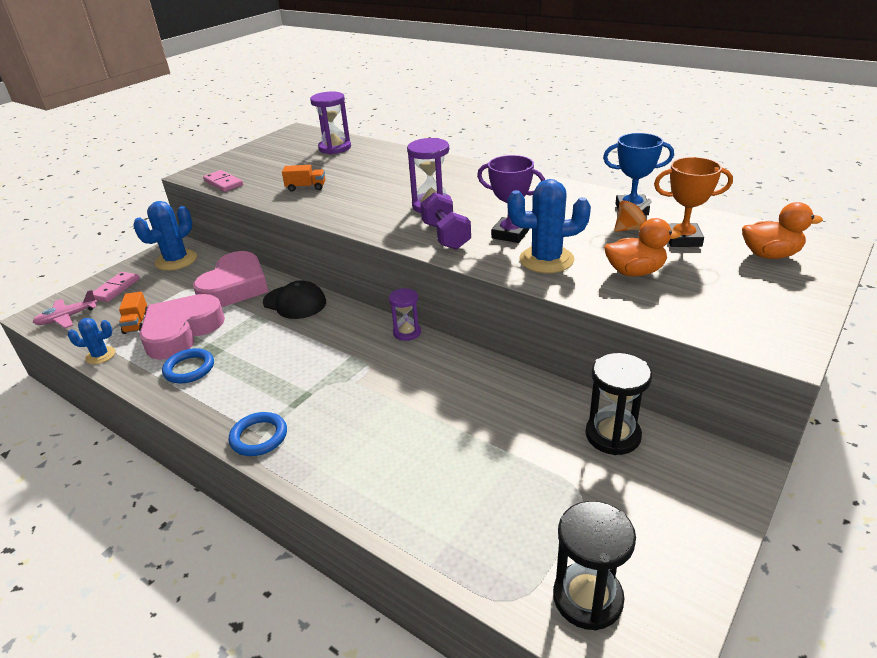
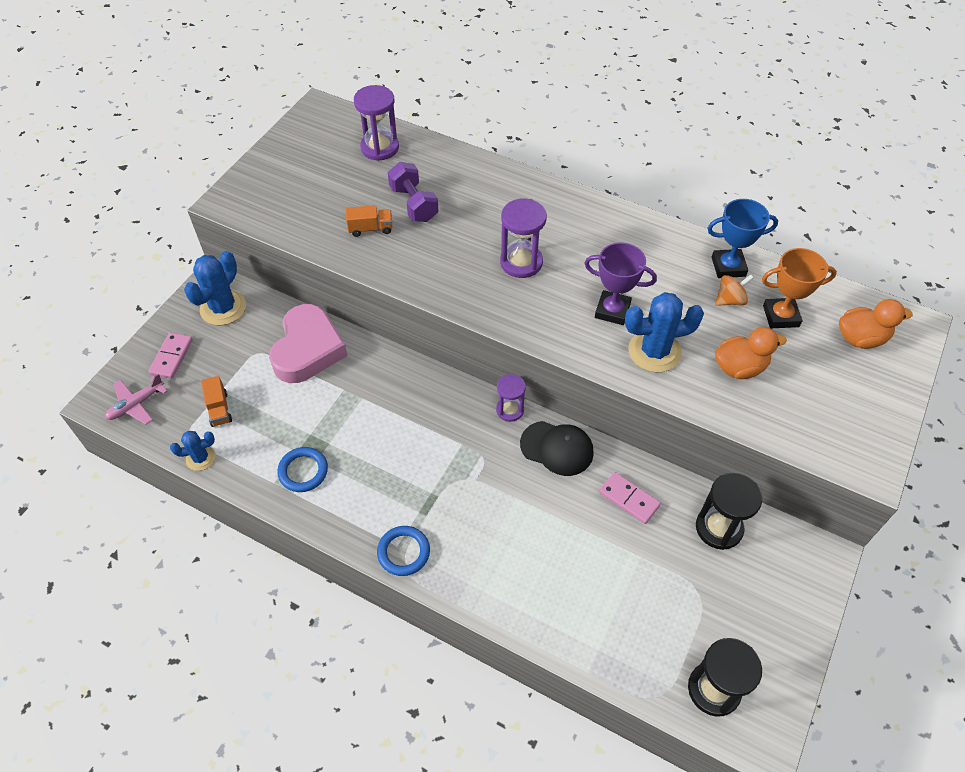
camera: 10 degrees left, 20 degrees up
pink heart [139,294,225,360] -> none
pink domino [203,170,243,192] -> pink domino moved to [599,472,661,524]
black cap [263,281,326,319] -> black cap moved to [520,421,594,476]
purple dumbbell [420,192,471,250] -> purple dumbbell moved to [388,162,439,222]

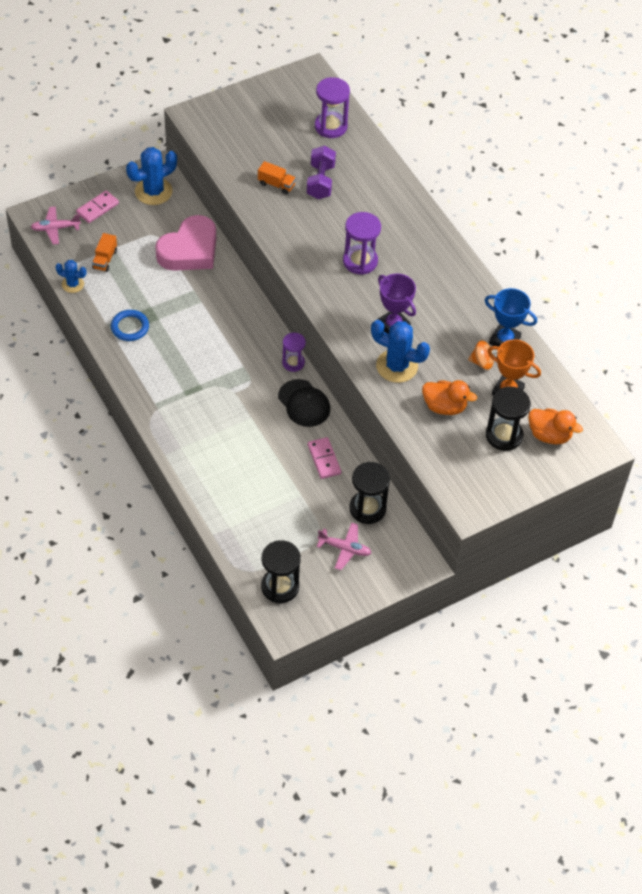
camera: 30 degrees right, 0 degrees up
blue ring [377,526,430,576] -> none
none -> pink plane [317,523,371,570]
none -> black hourglass [486,387,531,451]

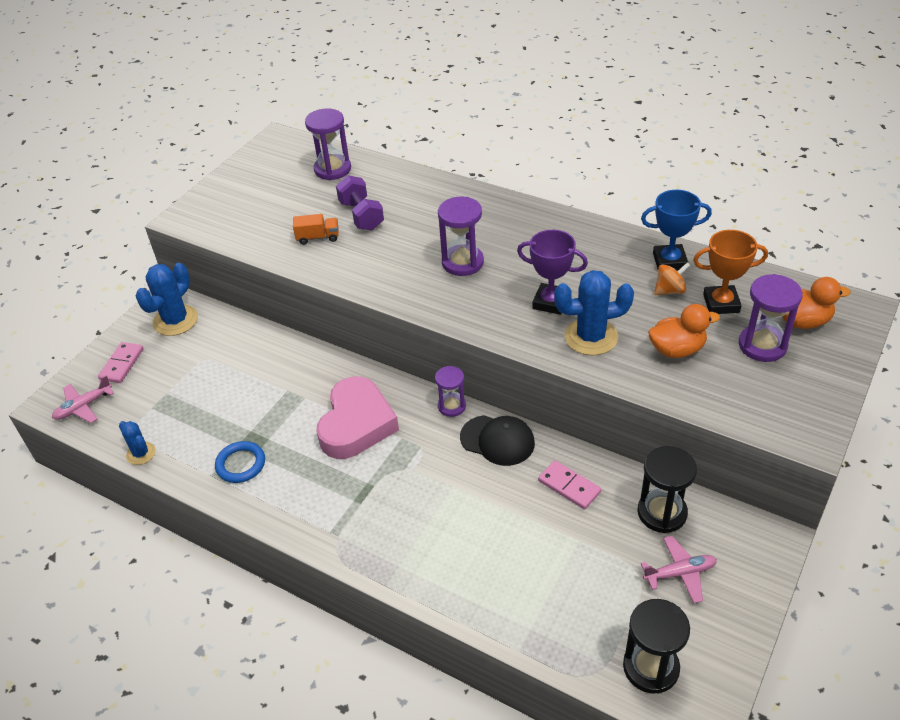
camera: 25 degrees left, 10 degrees down
blue cactus [55,260,87,293] -> blue cactus turned 60 degrees clockwise [119,421,156,465]
orange truck [92,233,117,272] -> none
pink heart [155,215,216,271] -> pink heart moved to [316,376,399,459]
black hourglass [486,387,531,451] -> purple hourglass [739,274,803,362]

